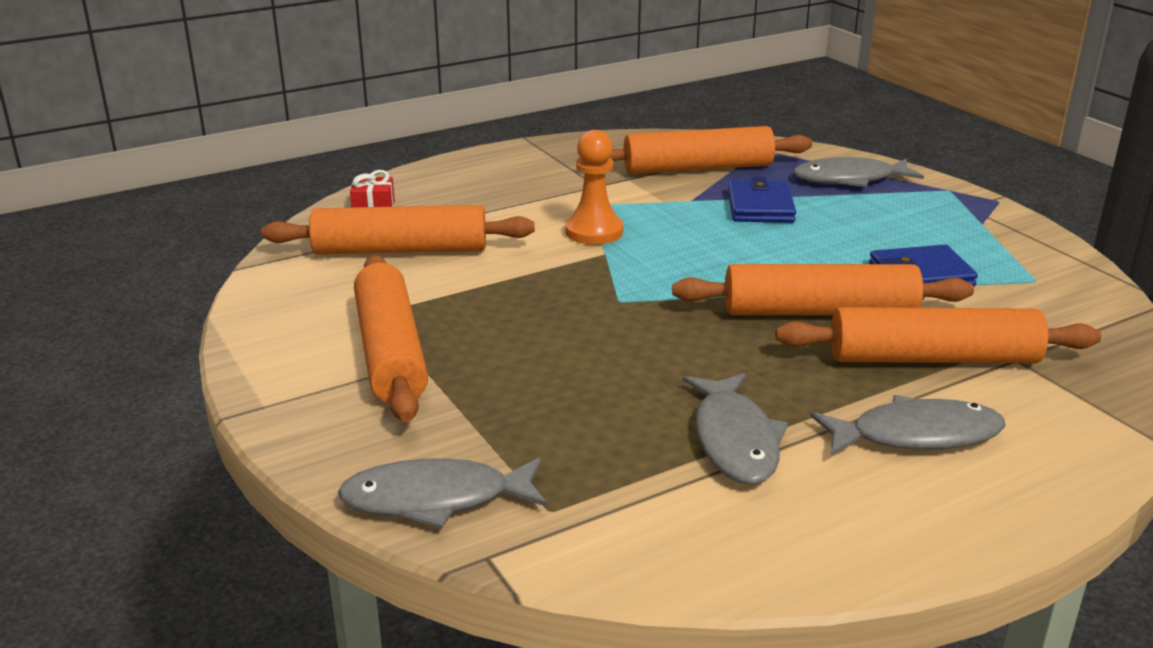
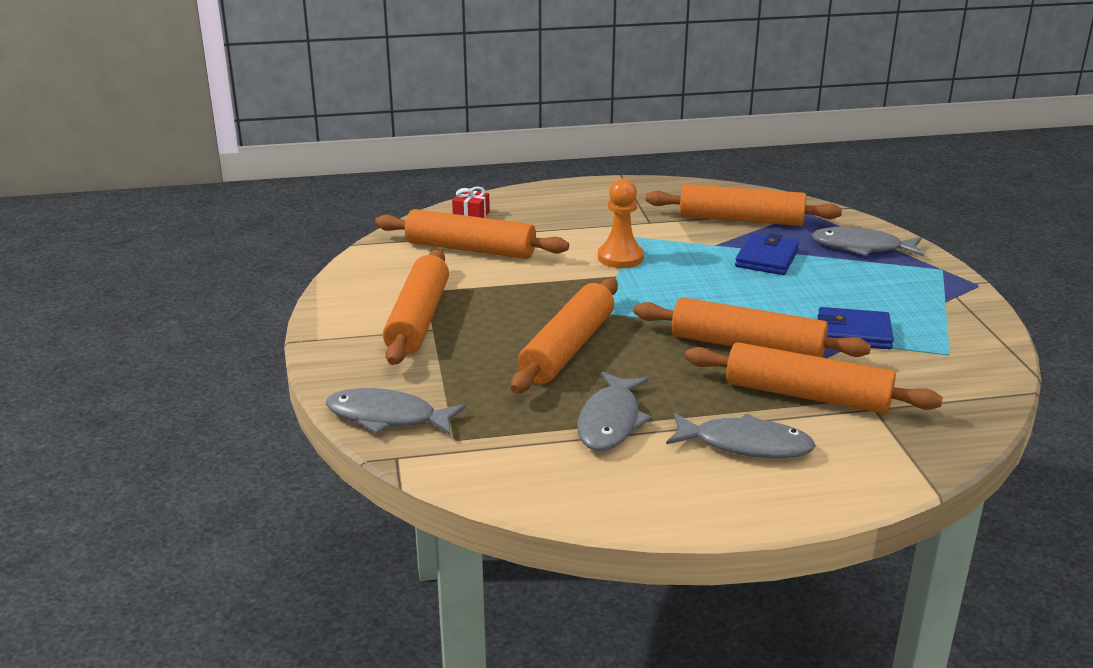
camera: 20 degrees right, 0 degrees up
none -> orange rolling pin [511,278,618,393]

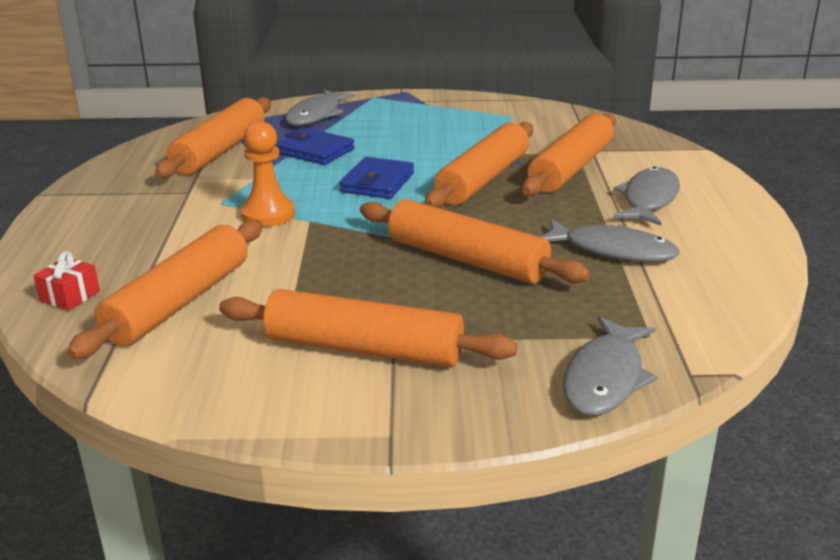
camera: 80 degrees left, 0 degrees up
blue wallet [818,307,894,349] -> blue wallet moved to [339,157,414,199]

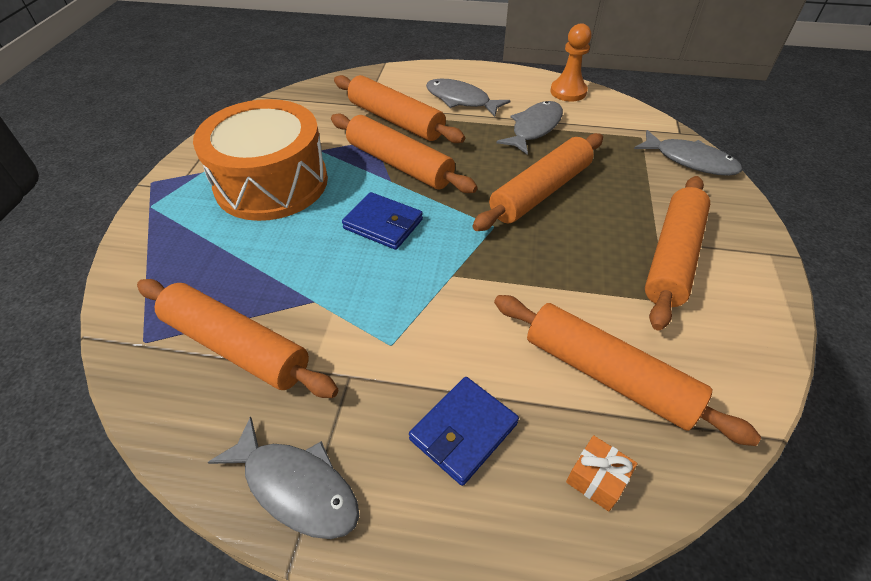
camera: 80 degrees left, 20 degrees up
red gift [33,251,100,311] -> orange gift [566,435,638,511]
orange pawn [241,121,295,227] -> orange pawn moved to [550,23,592,101]
blue wallet [275,128,355,165] -> blue wallet moved to [409,377,519,486]
grey fish [285,90,355,126] -> grey fish moved to [208,416,360,539]
none -> orange drum [193,99,328,221]

